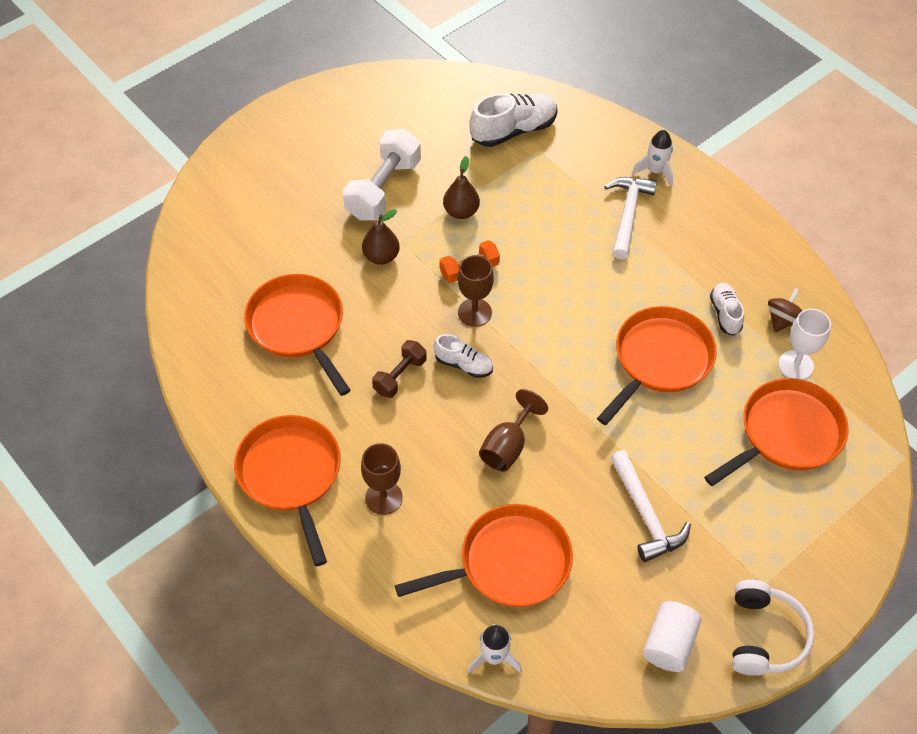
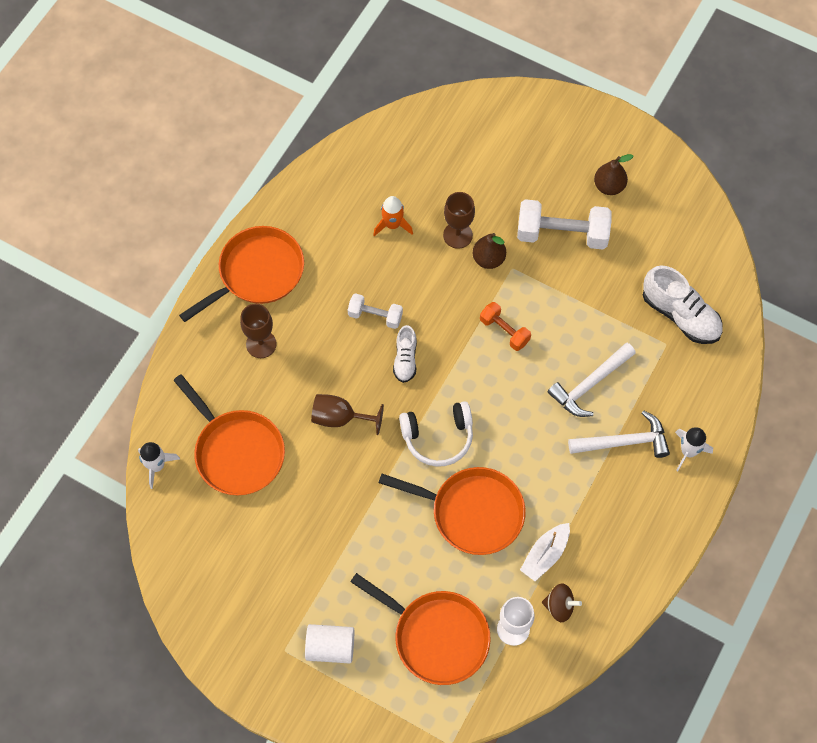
camera: 70 degrees right, 10 degrees up
orange pan [244,274,351,396] -> orange rocket [373,196,413,236]
brown dumbbell [372,340,427,398] -> white dumbbell [348,293,403,329]
brown pear [443,156,480,219] -> brown pear moved to [594,154,633,195]
brown goblet [458,255,494,327] -> brown goblet moved to [443,192,475,249]
white hammer [610,450,691,562] -> white hammer moved to [548,343,636,417]
white cylinder [643,601,702,672] -> white cylinder moved to [305,624,354,663]
white shoe [710,283,744,336] -> white boat [520,523,570,581]
white headphones [732,580,814,676] -> white headphones moved to [399,401,473,467]

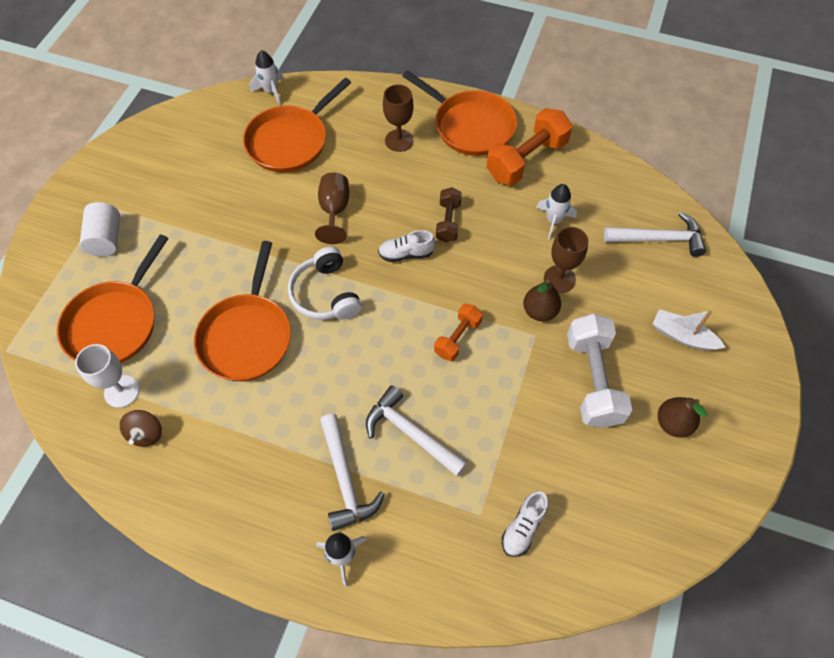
camera: 80 degrees right, 5 degrees down
white dumbbell [348,293,403,329] -> brown dumbbell [436,187,462,242]
orange rocket [373,196,413,236] -> white rocket [536,184,577,240]
white boat [520,523,570,581] -> white boat moved to [653,309,726,351]
white shoe [643,265,723,344] -> white shoe [502,491,548,557], size x0.58
none -> orange dumbbell [486,108,573,185]
none -> white hammer [604,212,706,257]

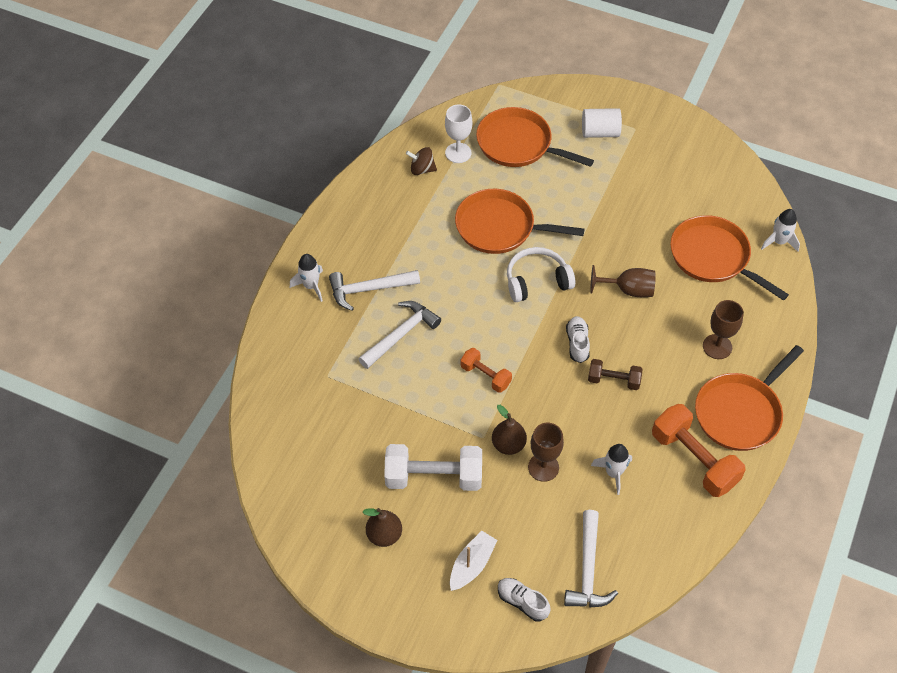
camera: 95 degrees right, 5 degrees down
white shoe [502,491,548,557] -> white shoe moved to [498,578,550,621]

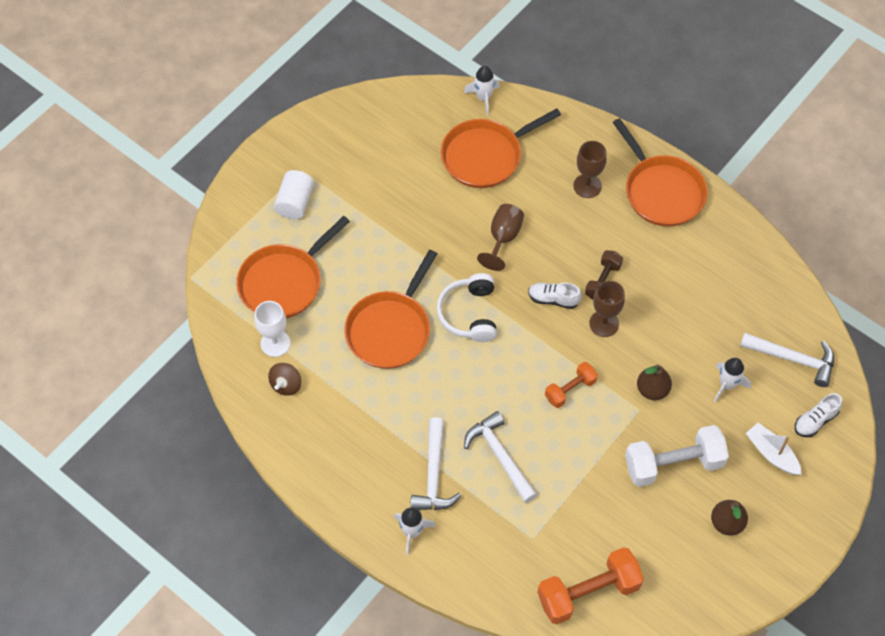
camera: 75 degrees left, 5 degrees up
white dumbbell [384,444,482,491] -> white dumbbell turned 60 degrees clockwise [625,425,729,487]
brown goblet [528,423,564,482] -> brown goblet moved to [589,281,625,337]
white rocket [591,444,632,495] -> white rocket moved to [714,358,751,402]
orange dumbbell [652,404,746,497] -> orange dumbbell moved to [537,547,644,624]

